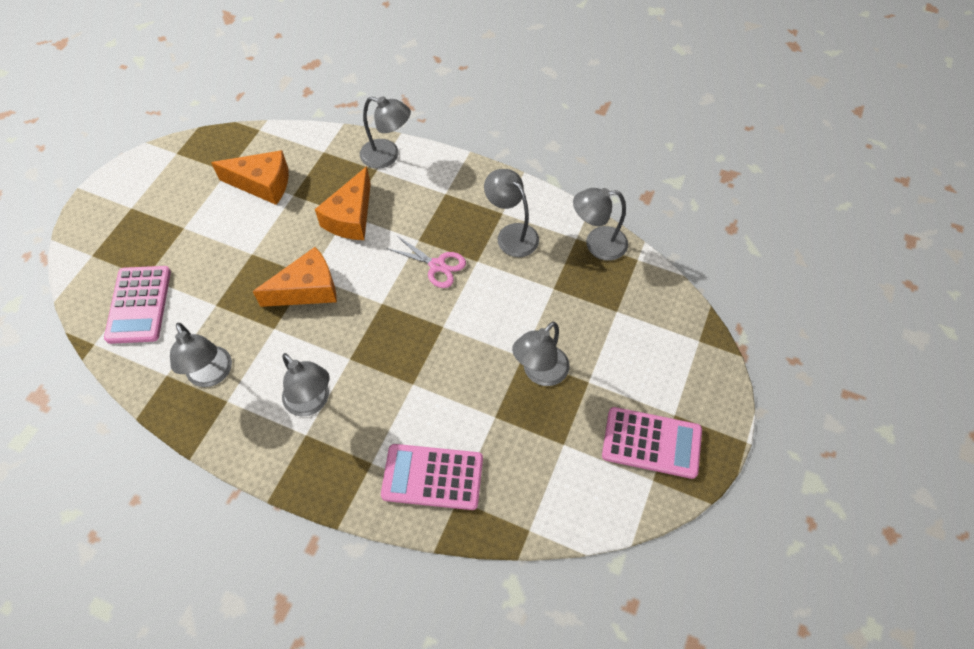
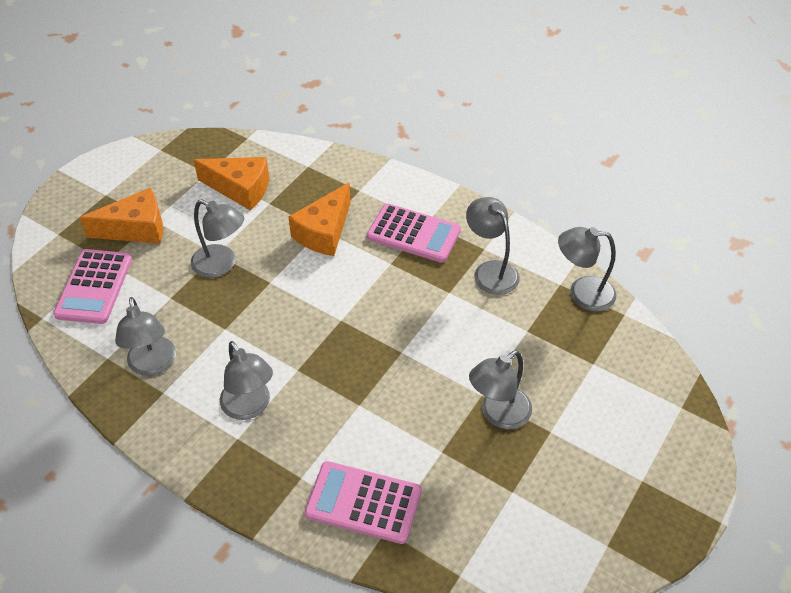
camera: 10 degrees right, 10 degrees down
orange cheese [252,247,337,307] -> orange cheese moved to [79,187,163,244]
grey lamp [360,96,411,169] -> grey lamp moved to [191,199,244,278]
pink scissors [386,235,466,288] -> none
pink calculator [602,407,702,479] -> pink calculator moved to [367,203,461,263]

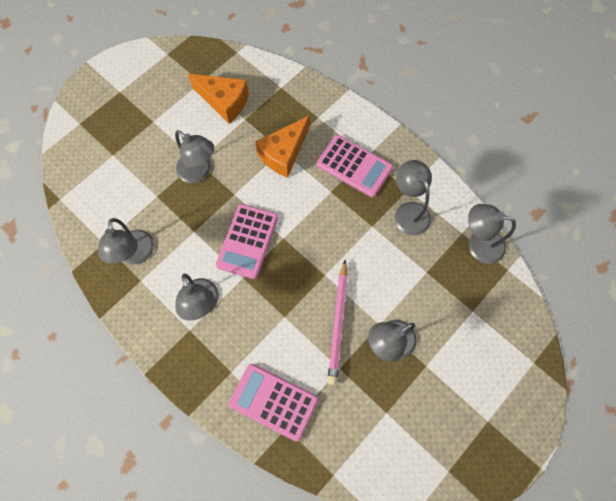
camera: 10 degrees right, 20 degrees up
pink calculator [53,249,132,324] -> pink calculator moved to [216,204,278,279]
orange cheese [79,187,163,244] -> none
none -> pink pencil [327,260,348,385]

